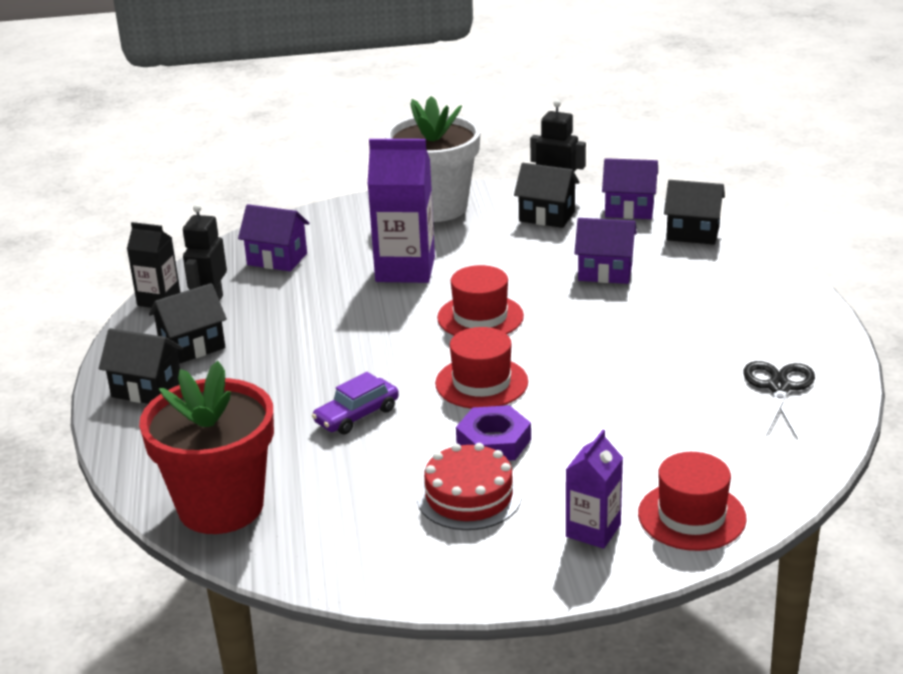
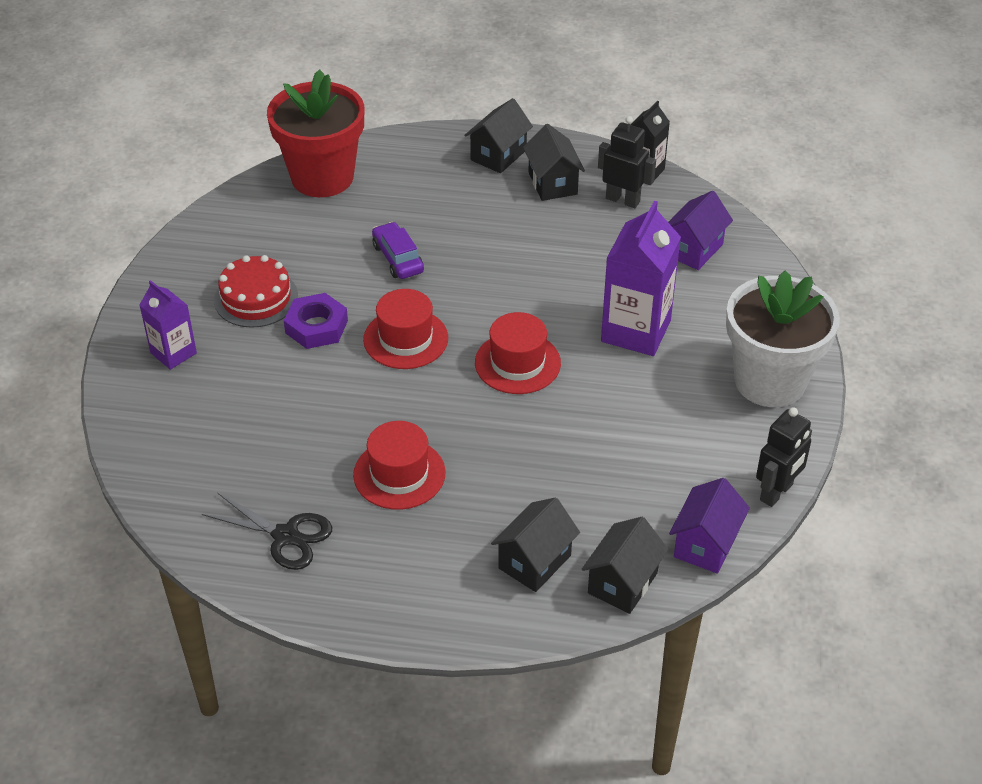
camera: 105 degrees right, 15 degrees up
black house [514,163,580,228] -> black house moved to [491,497,580,592]
purple house [574,218,637,284] -> none
red hat [638,452,747,551] -> red hat moved to [353,421,446,510]

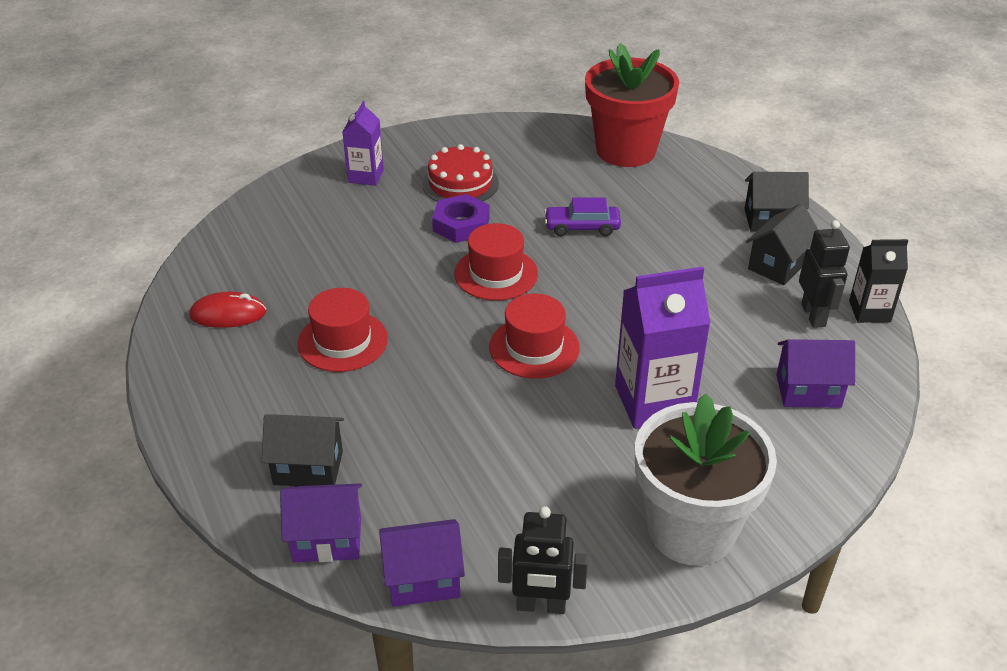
camera: 55 degrees right, 5 degrees down
black scissors [202,493,332,570] -> red mouse [189,292,267,328]
purple car [372,222,424,279] -> purple car turned 120 degrees counterclockwise [544,198,621,236]
black house [582,517,669,614] -> purple house [280,483,362,562]

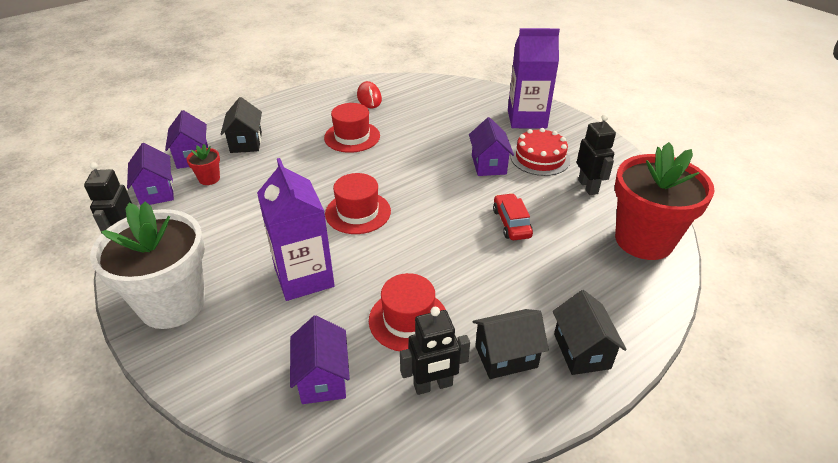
camera: 80 degrees right, 0 degrees up
purple carton [342,101,384,186] -> purple carton [508,28,560,128], size x1.70
purple nut [432,194,490,243] -> purple house [469,117,514,176]
red hat [454,223,538,301] -> red hat moved to [369,273,446,351]
purple car [544,198,621,236] -> red car [493,193,533,240]
black house [746,203,818,285] -> black house turned 45 degrees counterclockwise [473,309,549,379]
black carton [849,239,908,323] -> none
none -> red flower pot [186,144,220,185]
none -> black robot [577,114,616,195]

